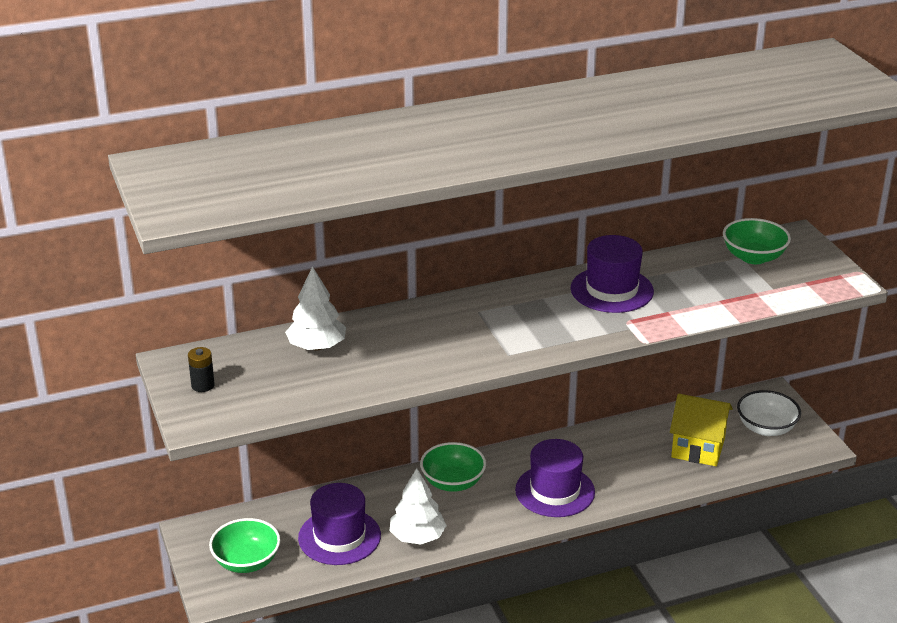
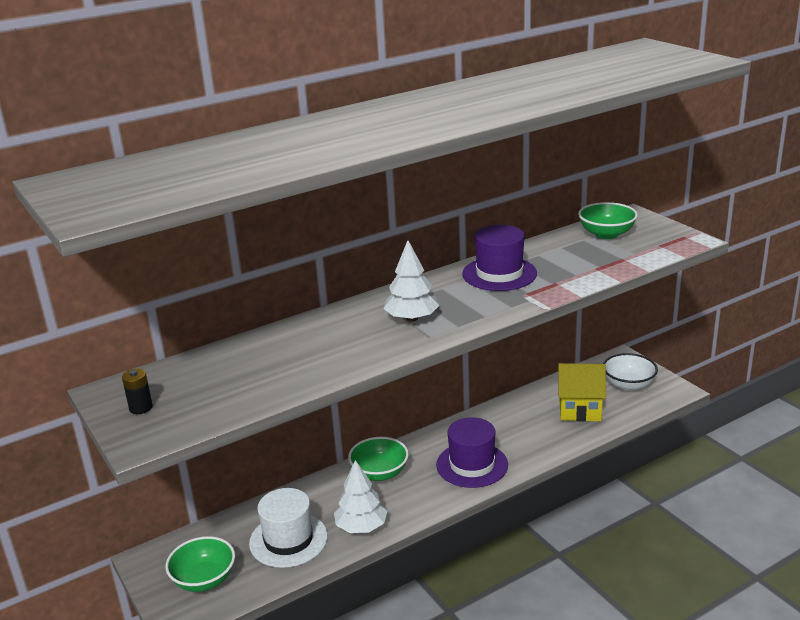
camera: 10 degrees left, 5 degrees down
white tree [285,266,346,351] -> white tree moved to [383,240,440,322]
purple hat [298,483,381,565] -> white hat [249,488,328,568]

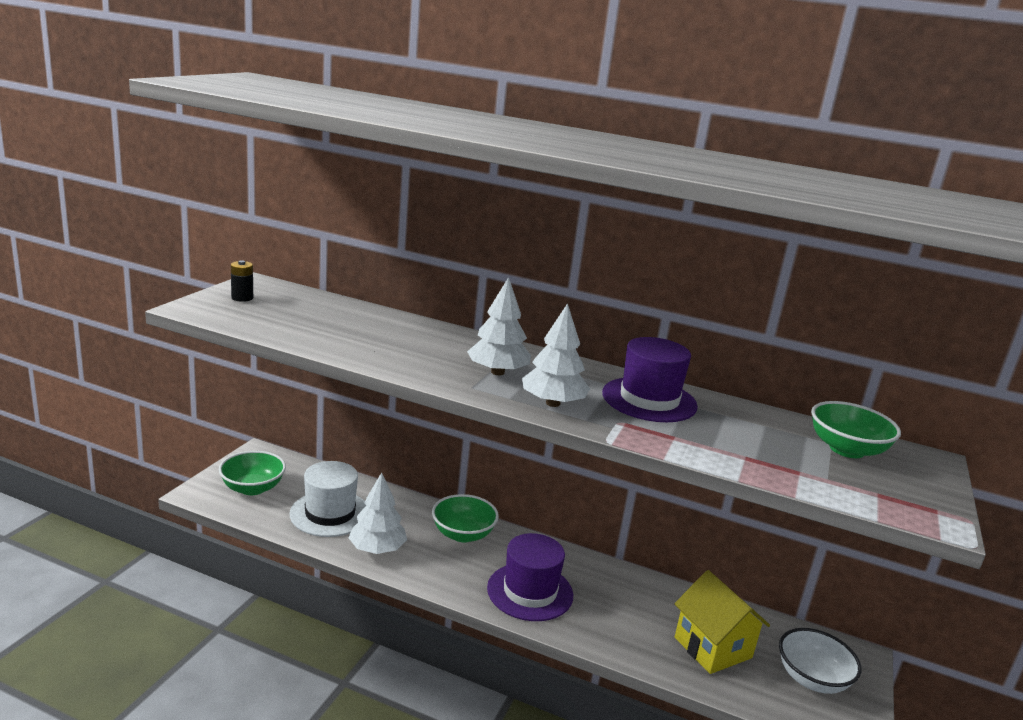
camera: 50 degrees right, 5 degrees down
none -> white tree [522,303,590,407]

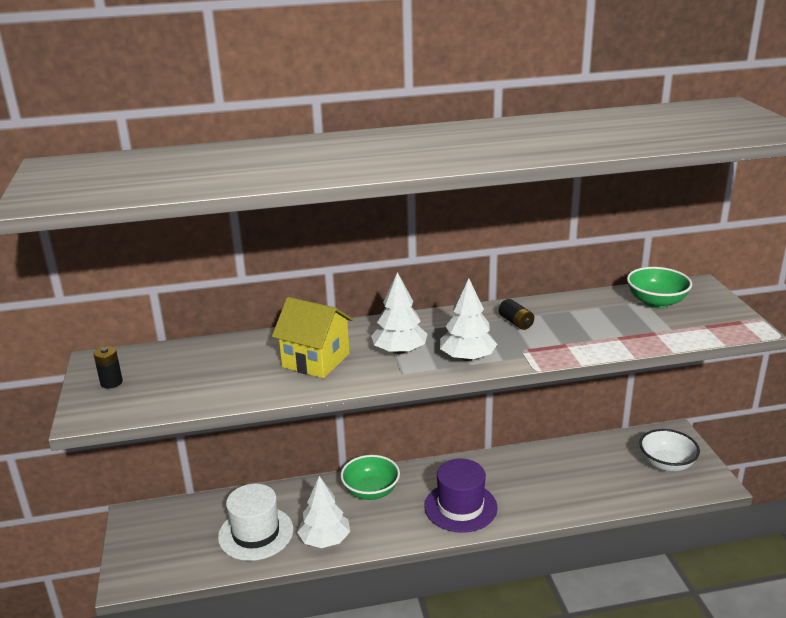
camera: 30 degrees left, 5 degrees up
green bowl [219,451,286,495] -> none
purple hat [602,337,698,422] -> black battery [499,299,534,330]
yellow house [674,570,770,674] -> yellow house moved to [272,297,354,378]

